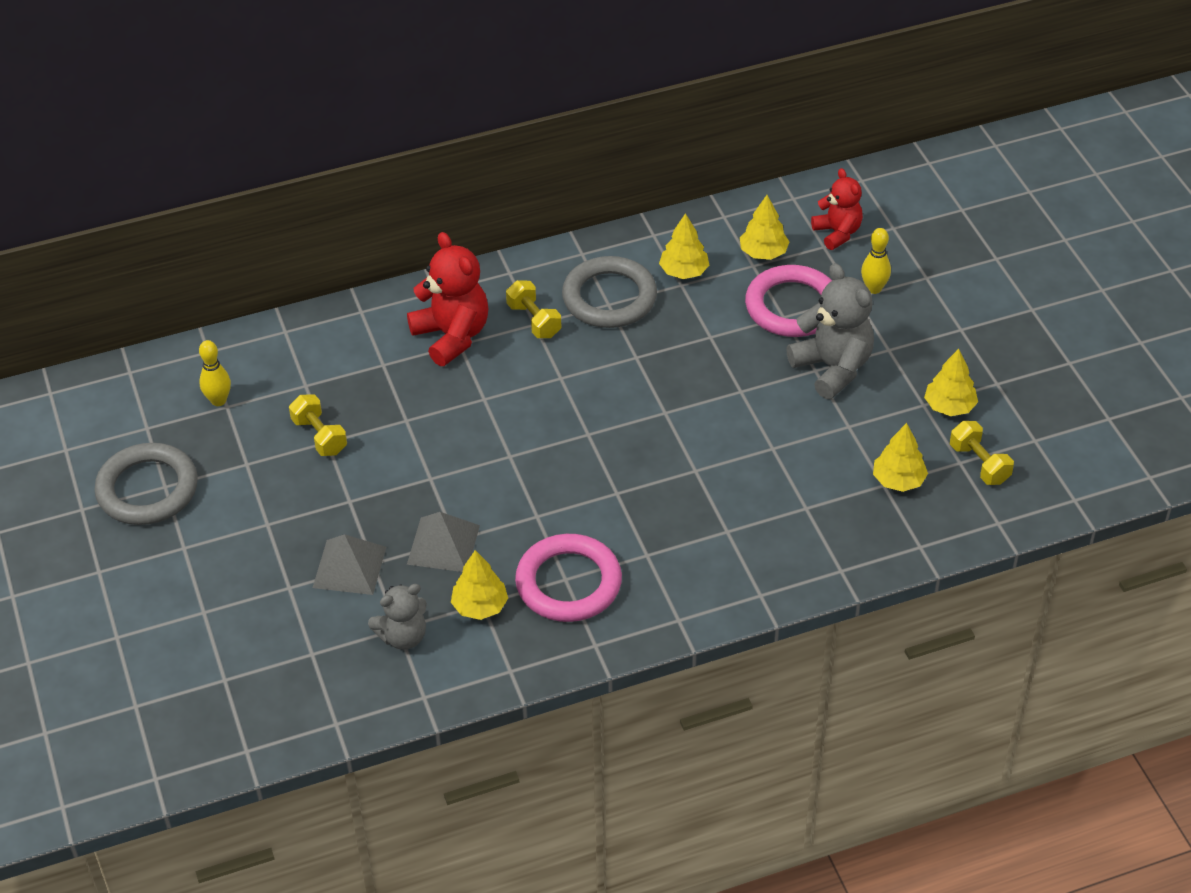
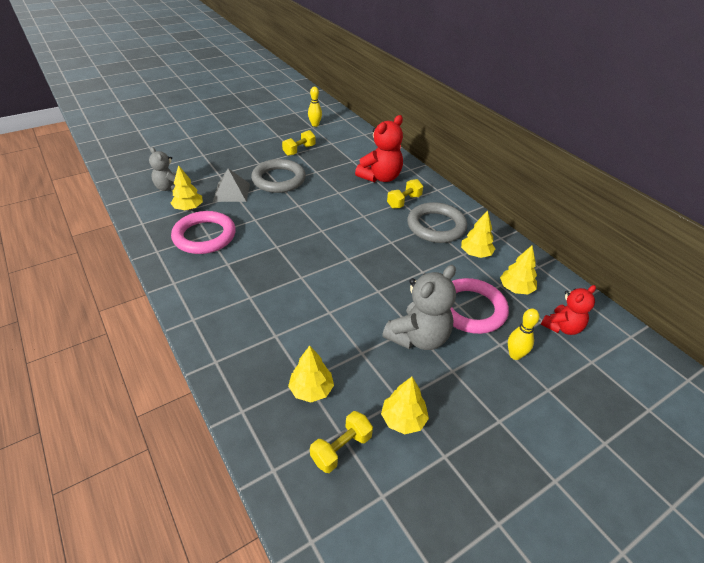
camera: 75 degrees right, 5 degrees down
grey ring [94,443,198,525] -> grey ring moved to [251,159,306,193]
grey pyramid [313,534,386,595] -> none

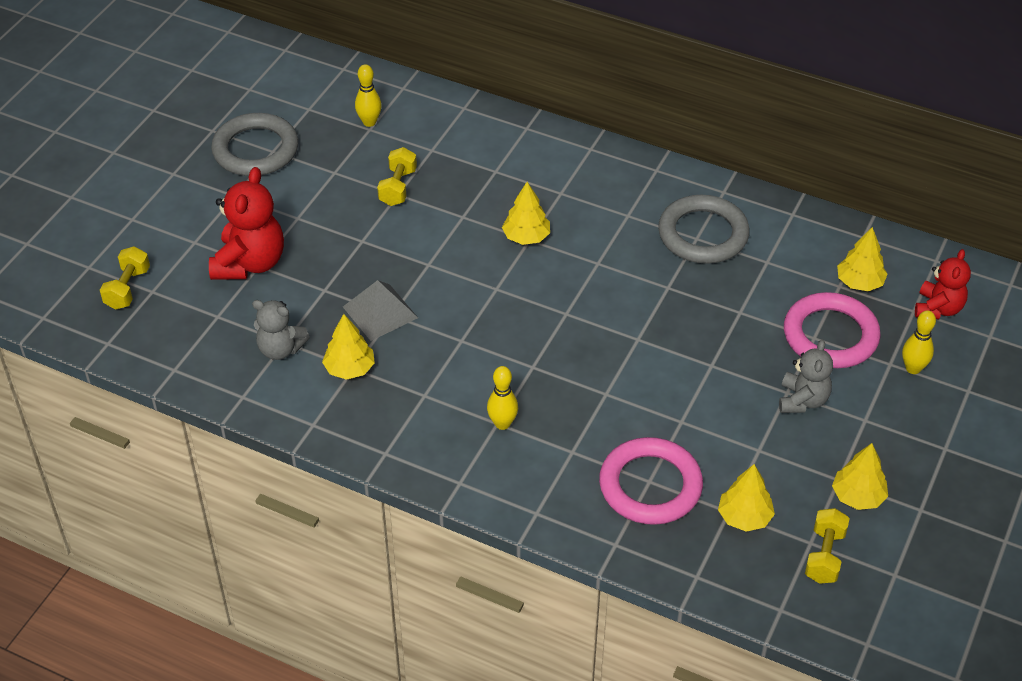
camera: 30 degrees left, 5 degrees up
pink ring [171,211,236,254] -> pink ring moved to [599,437,703,525]
grey ring [251,159,306,193] -> grey ring moved to [211,113,299,176]
red teddy bear [355,115,403,182] -> red teddy bear moved to [209,167,284,280]
grey teddy bear [382,265,456,350] -> grey teddy bear [779,339,833,413], size x0.64
yellow dumbbell [387,179,423,209] -> yellow dumbbell moved to [100,246,150,310]
yellow tree [461,210,495,258] -> yellow tree moved to [502,182,550,245]
none -> yellow bowling pin [487,366,518,430]

